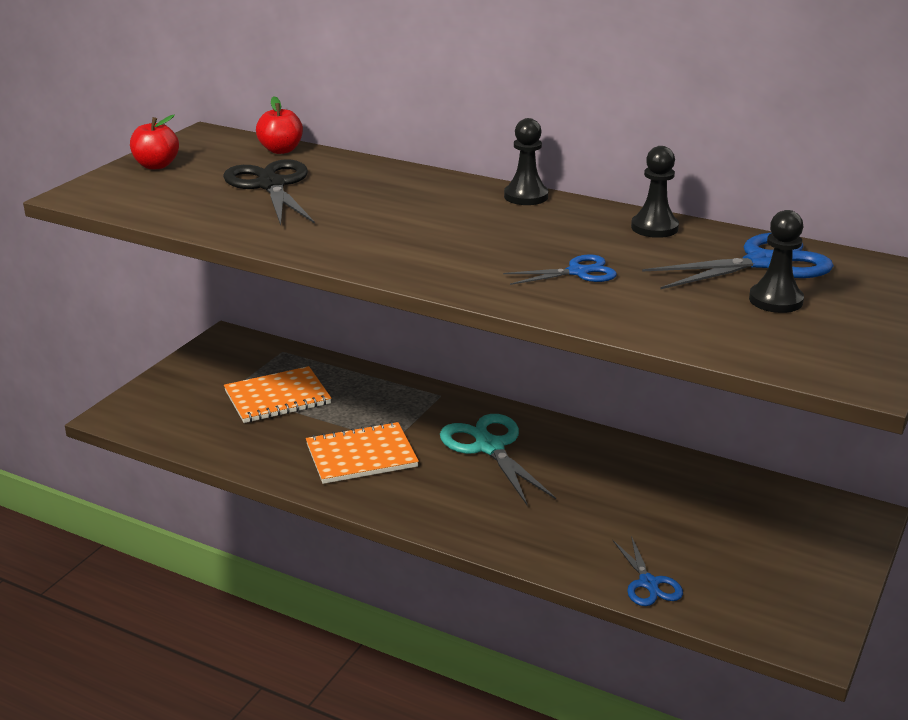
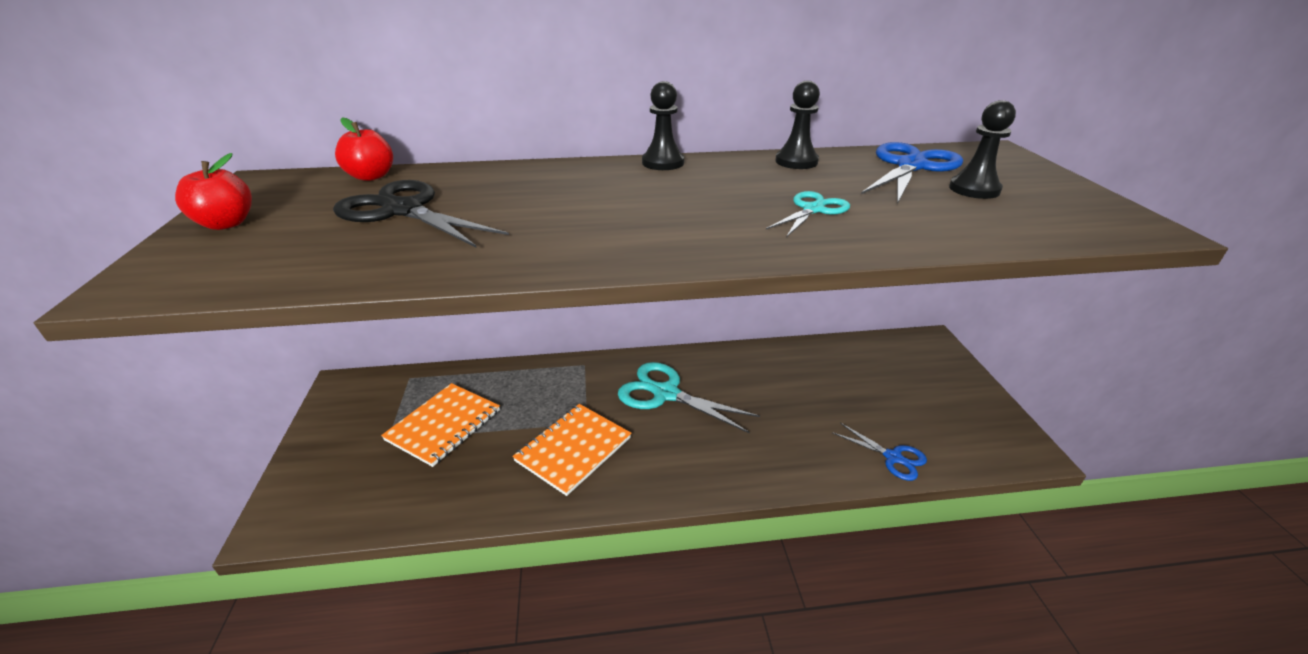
camera: 35 degrees left, 5 degrees up
blue scissors [503,254,617,285] -> turquoise scissors [766,191,850,237]

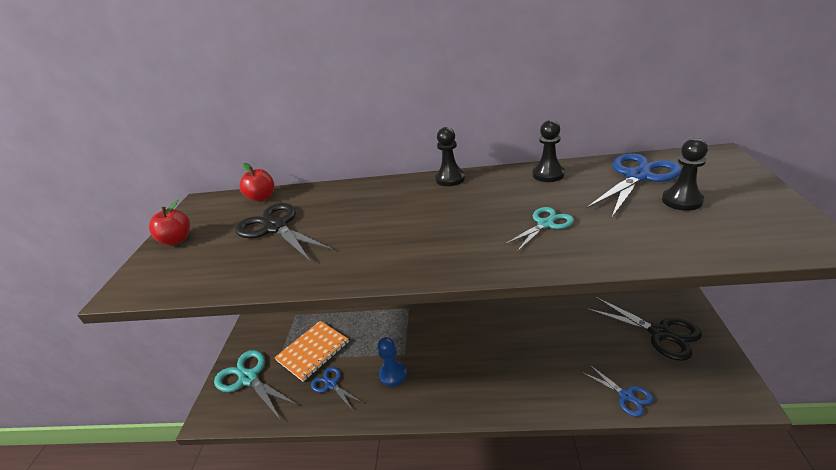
camera: 15 degrees right, 0 degrees up
orange notebook [512,404,631,496] -> blue pawn [377,337,407,386]
turquoise scissors [618,362,760,433] -> turquoise scissors moved to [214,350,298,419]
none -> blue scissors [311,367,363,410]
none -> black scissors [586,297,702,361]

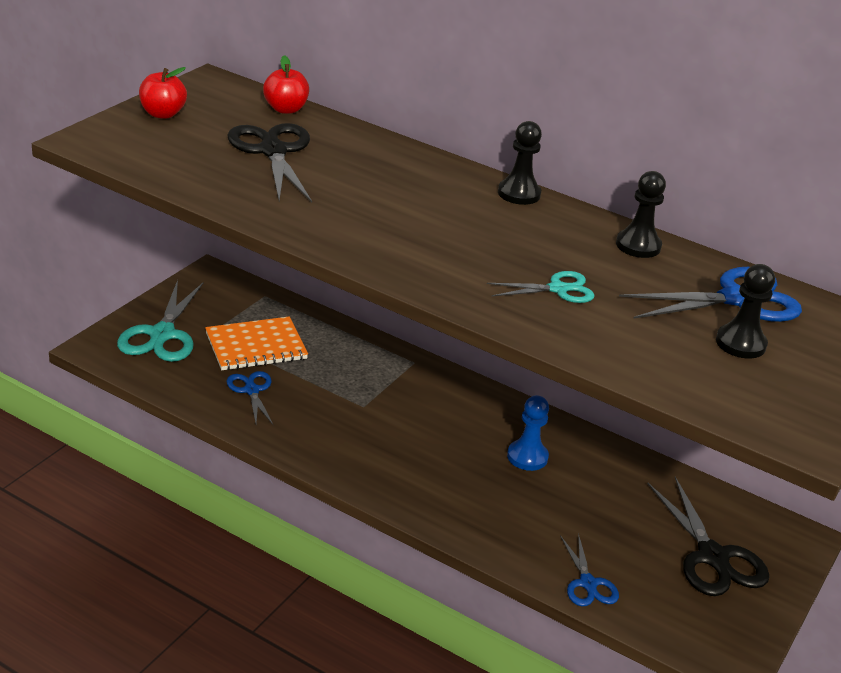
camera: 20 degrees right, 0 degrees up
turquoise scissors [214,350,298,419] -> turquoise scissors turned 150 degrees counterclockwise [117,280,204,362]
blue pawn [377,337,407,386] -> blue pawn moved to [507,395,549,471]

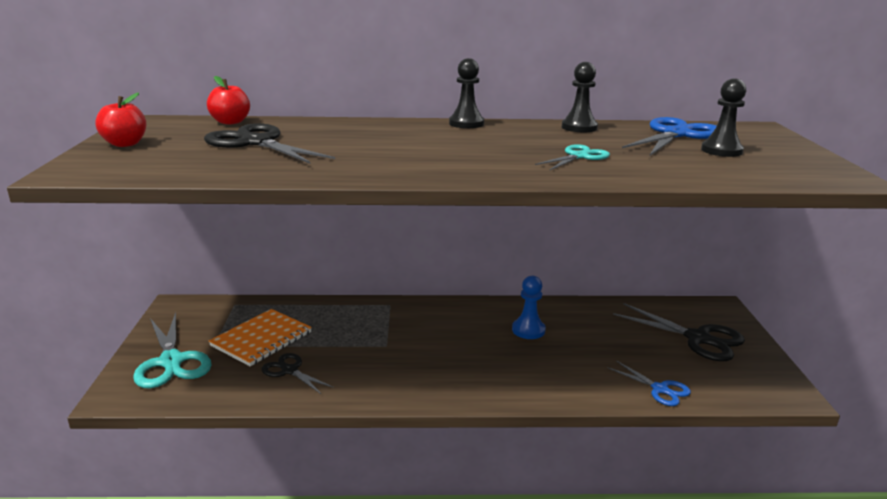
camera: 30 degrees left, 10 degrees down
blue scissors [226,371,273,425] -> black scissors [261,353,334,394]

